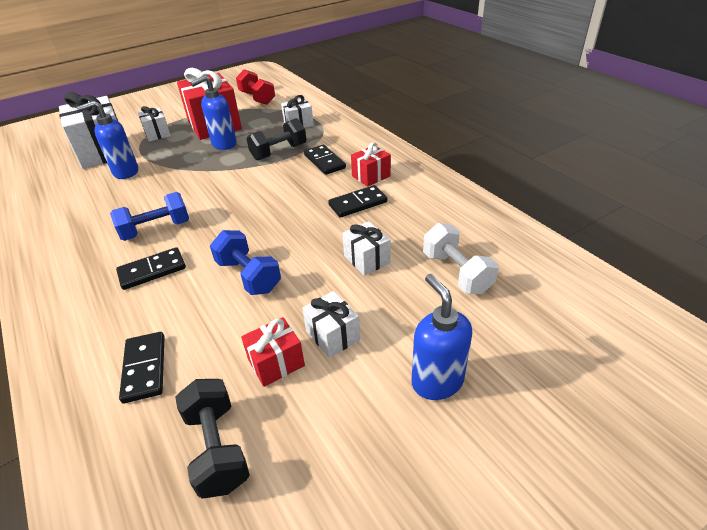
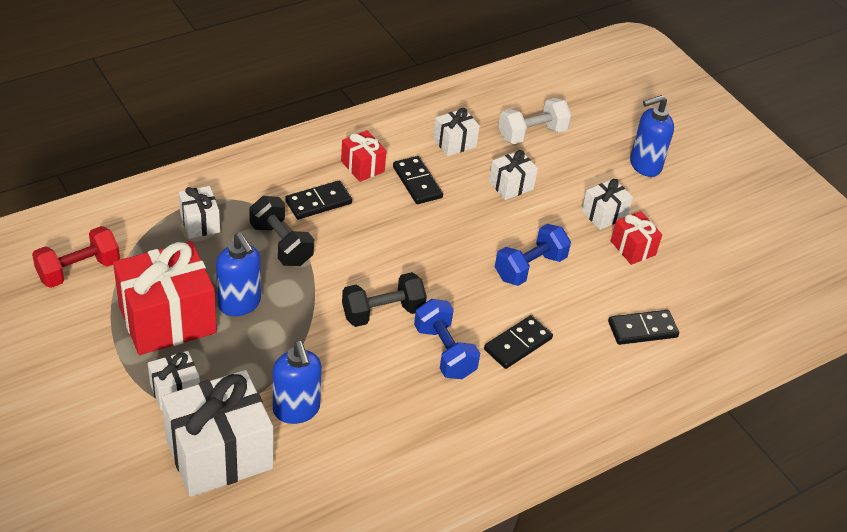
camera: 95 degrees left, 5 degrees up
black domino [116,247,186,290] -> black domino turned 75 degrees clockwise [484,315,553,369]
black dumbbell [175,379,250,499] -> black dumbbell moved to [342,272,427,327]
none -> white gift [433,108,480,156]

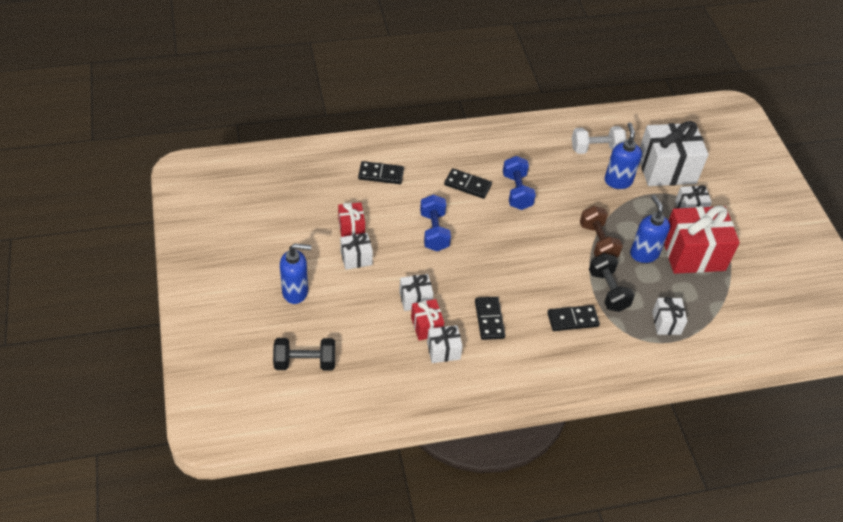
camera: 160 degrees left, 5 degrees up
red dumbbell [32,226,120,288] -> none
red gift [341,130,386,182] -> red gift moved to [411,299,444,341]
black dumbbell [342,272,427,327] -> black dumbbell moved to [273,338,335,370]
black domino [484,315,553,369] -> black domino turned 45 degrees clockwise [444,168,492,199]
blue dumbbell [495,224,571,286] -> blue dumbbell turned 75 degrees counterclockwise [420,194,451,251]
white dumbbell [498,98,572,144] -> white dumbbell moved to [572,126,626,154]
none -> brown dumbbell [580,206,623,258]

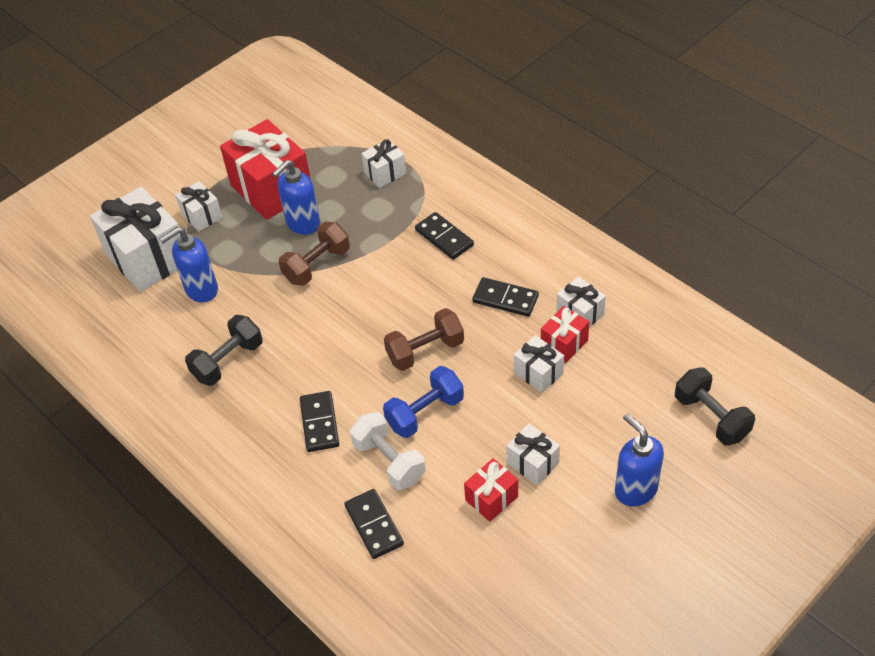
camera: 115 degrees left, 0 degrees up
black domino [475,297,505,340] -> black domino turned 60 degrees clockwise [472,277,539,317]
blue dumbbell [503,156,536,210] -> none
white dumbbell [572,126,626,154] -> white dumbbell moved to [350,412,425,490]
black dumbbell [589,253,635,312] -> black dumbbell moved to [185,315,263,386]
none -> brown dumbbell [384,308,464,371]

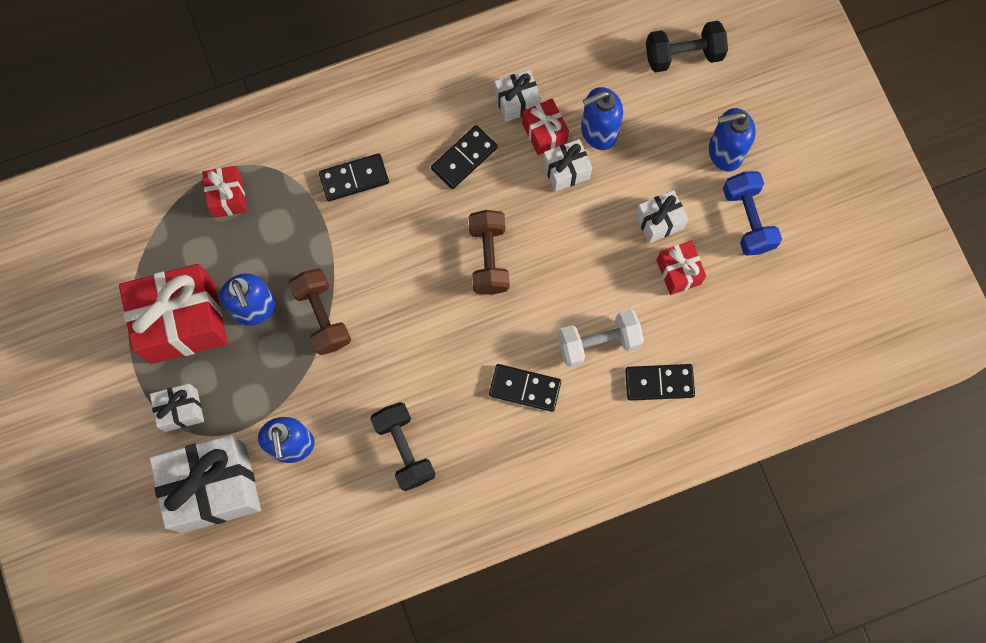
camera: 70 degrees left, 25 degrees up
white gift [361,139,406,188] -> red gift [202,166,247,218]
blue dumbbell [383,366,464,438] -> blue dumbbell moved to [723,171,782,256]
none -> blue soap dispenser [581,87,623,150]

